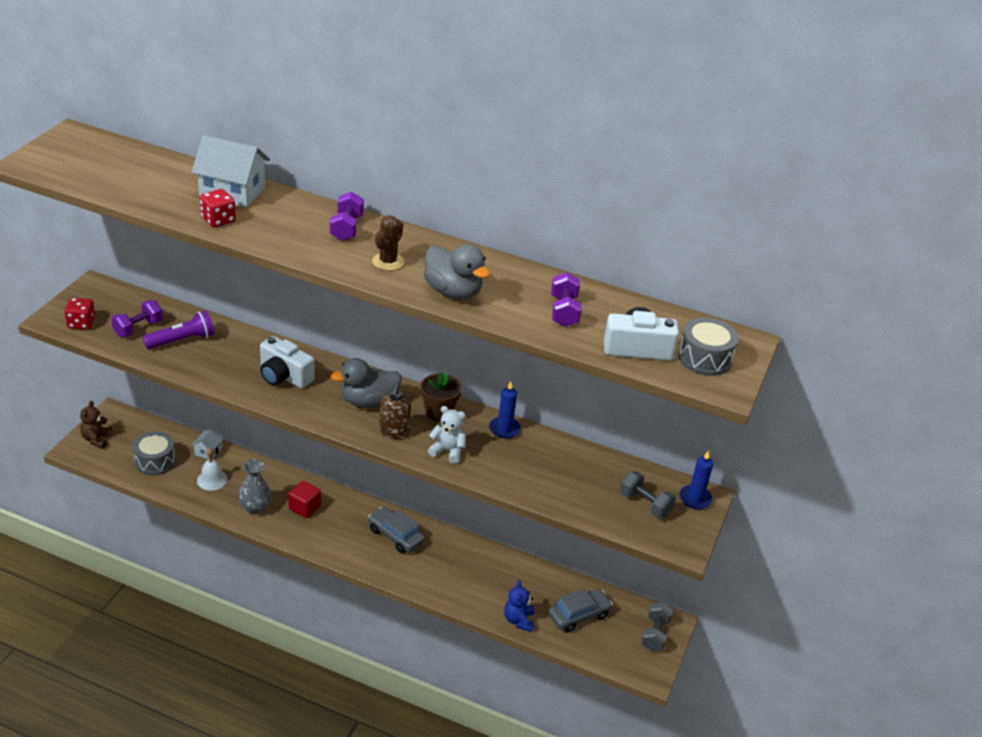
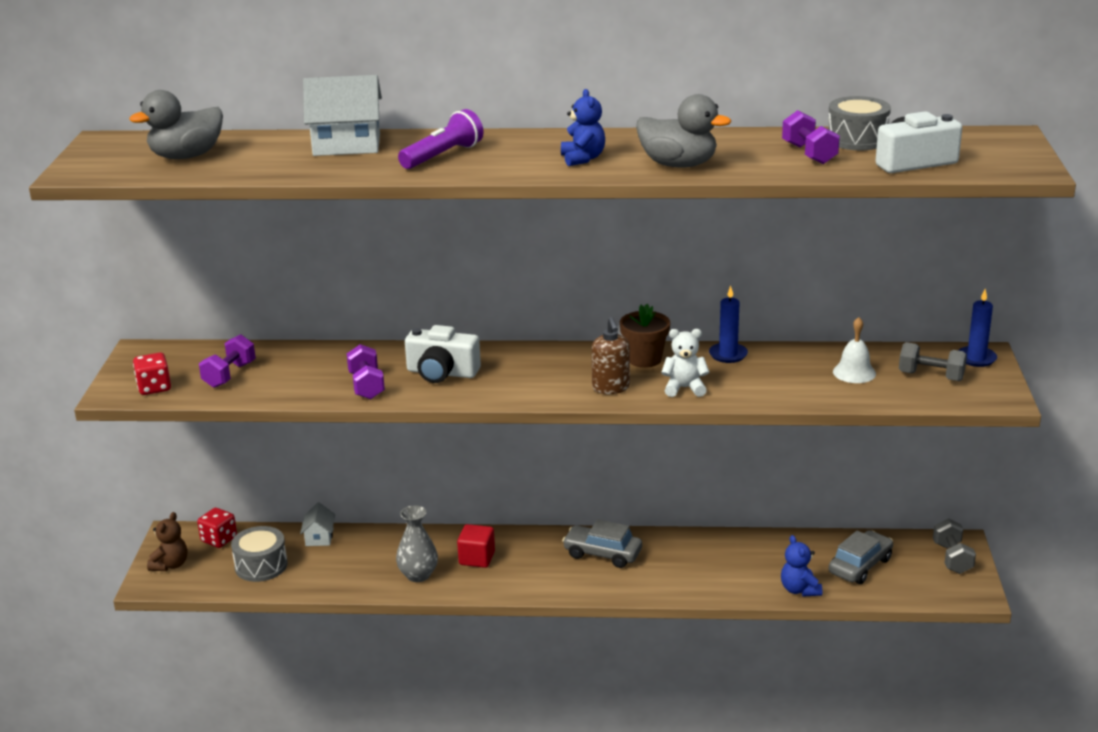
camera: 15 degrees left, 10 degrees down
brown teddy bear [80,401,112,449] -> brown teddy bear turned 150 degrees counterclockwise [147,512,187,571]
purple flashlight [143,311,214,349] -> purple flashlight moved to [398,109,483,169]
white bell [197,448,227,491] -> white bell moved to [833,317,876,383]
red dice [200,189,236,227] -> red dice moved to [197,508,237,548]
purple dumbbell [330,192,364,241] -> purple dumbbell moved to [347,344,385,399]
grey duck [331,358,402,408] -> grey duck moved to [129,90,223,159]
brown cactus [372,215,404,271] -> blue teddy bear [561,89,605,166]
grey drum [678,317,738,376] -> grey drum moved to [828,96,891,150]

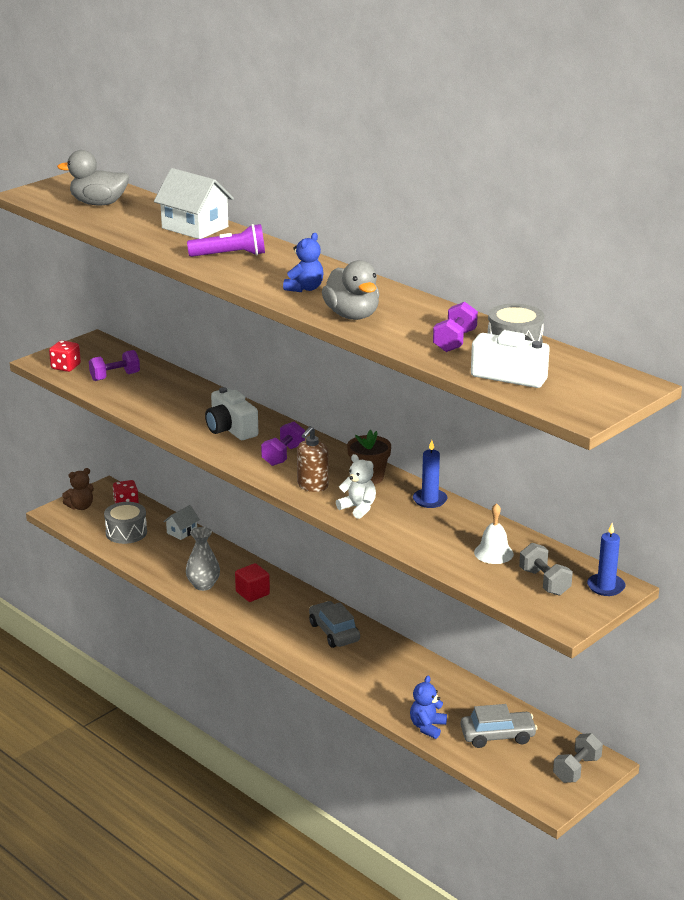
camera: 40 degrees right, 0 degrees up
purple dumbbell [347,344,385,399] -> purple dumbbell moved to [261,422,305,466]

